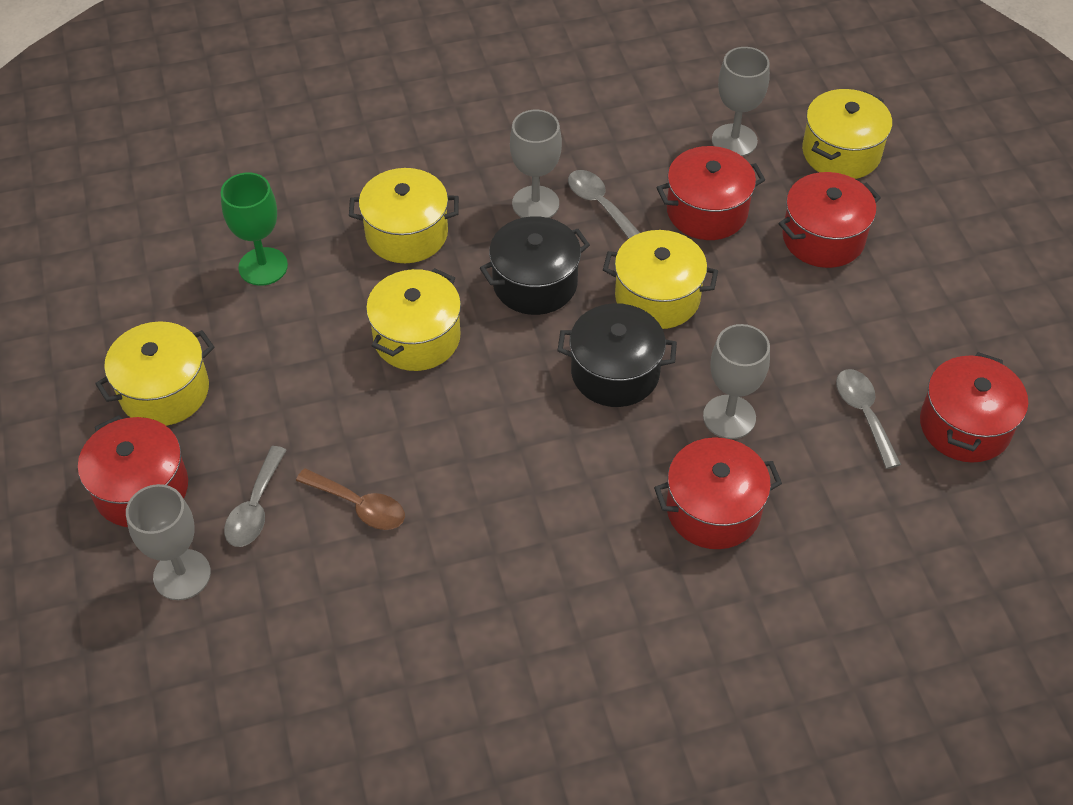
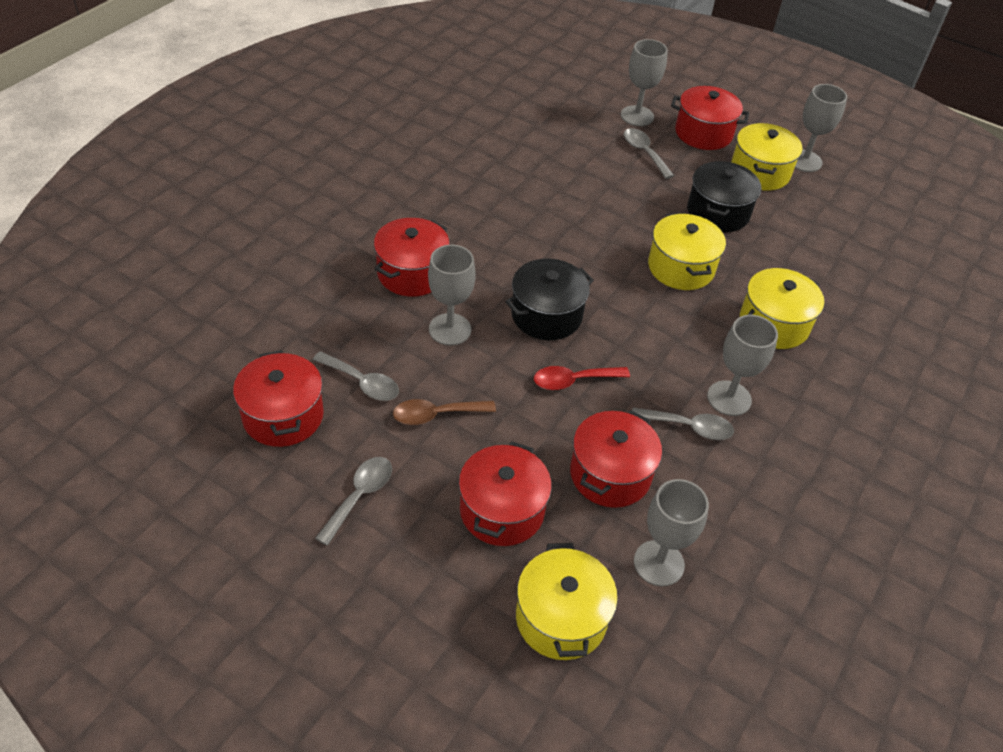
camera: 135 degrees right, 5 degrees down
green goblet [221,173,288,286] -> none
brown spoon [296,468,405,530] -> brown spoon moved to [393,399,496,425]
black pot [480,216,590,315] -> black pot moved to [687,161,761,232]
yellow pot [603,230,718,329] -> red spoon [534,366,630,390]
none -> grey spoon [315,457,392,546]
none -> grey goblet [795,84,847,172]

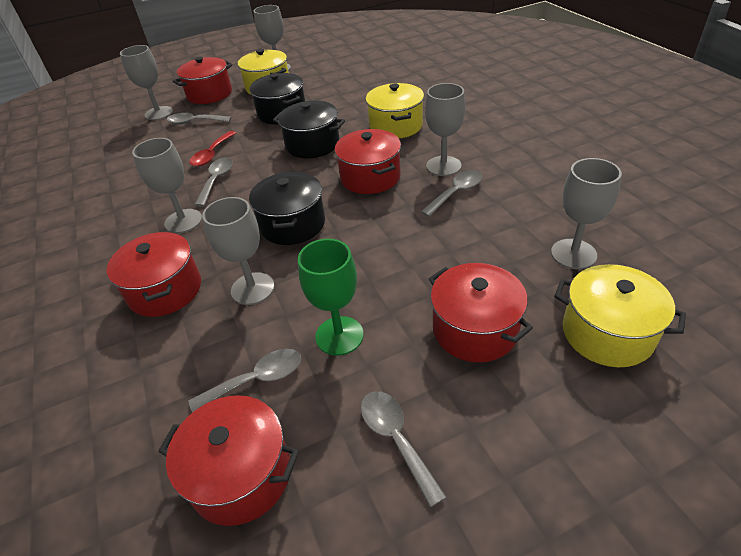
camera: 50 degrees left, 5 degrees down
brown spoon [393,399,496,425] -> green goblet [298,239,364,356]
red spoon [534,366,630,390] -> red spoon moved to [190,131,236,167]
red pot [570,410,662,508] -> red pot moved to [335,129,401,194]
yellow pot [648,213,726,290] -> black pot [273,101,345,158]
none -> grey goblet [132,138,202,233]
none -> grey spoon [195,157,233,207]

